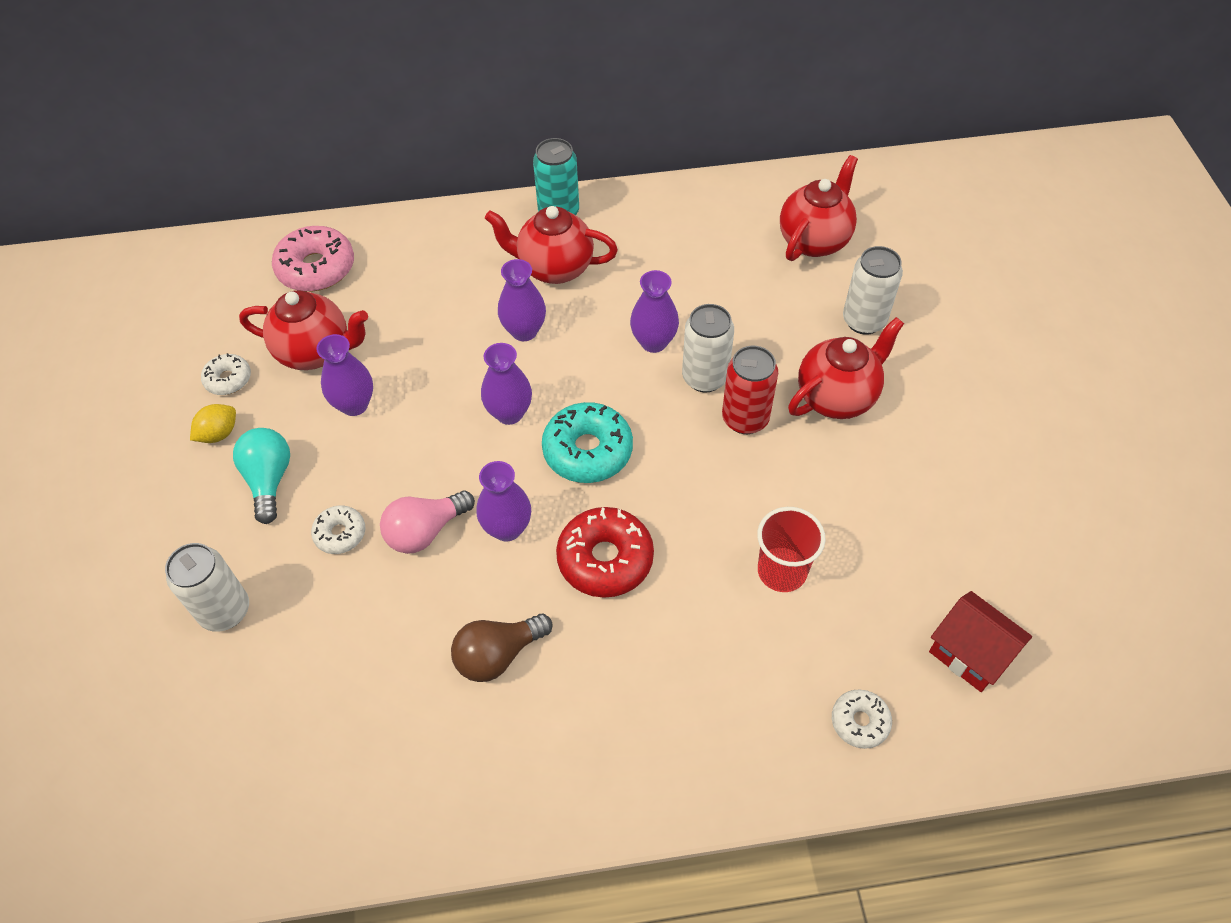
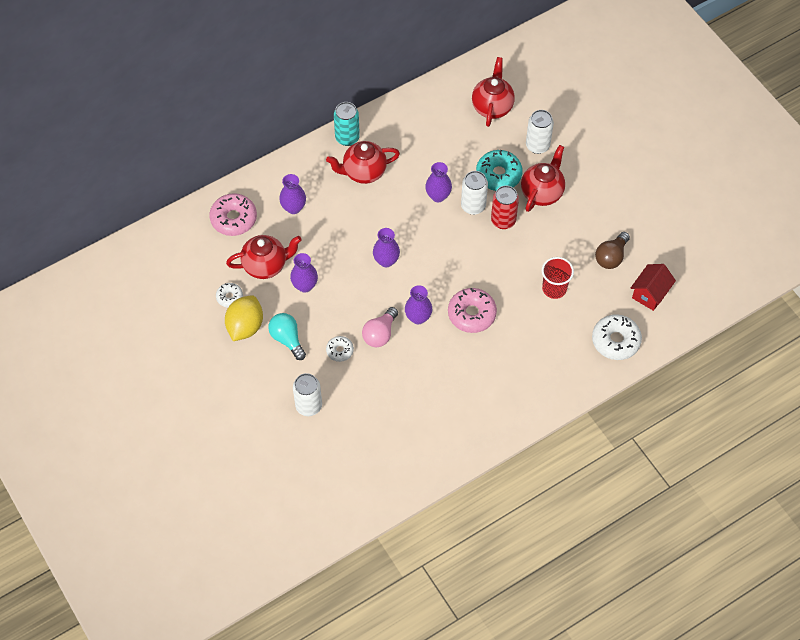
camera: 25 degrees left, 5 degrees up
yellow lemon [190,404,236,443] -> yellow lemon [225,295,263,341], size x1.85
brown light bulb [451,614,553,682] -> brown light bulb moved to [595,232,630,269]
purple vase [498,259,546,341] -> purple vase moved to [279,174,306,214]
turquoise donut [542,402,633,483] -> turquoise donut moved to [476,150,523,191]
red donut [556,507,654,598] -> pink donut [448,288,497,333]
white donut [832,690,892,749] -> white donut [592,314,642,360], size x1.79
red house [929,591,1032,692] -> red house turned 75 degrees counterclockwise [631,264,676,311]

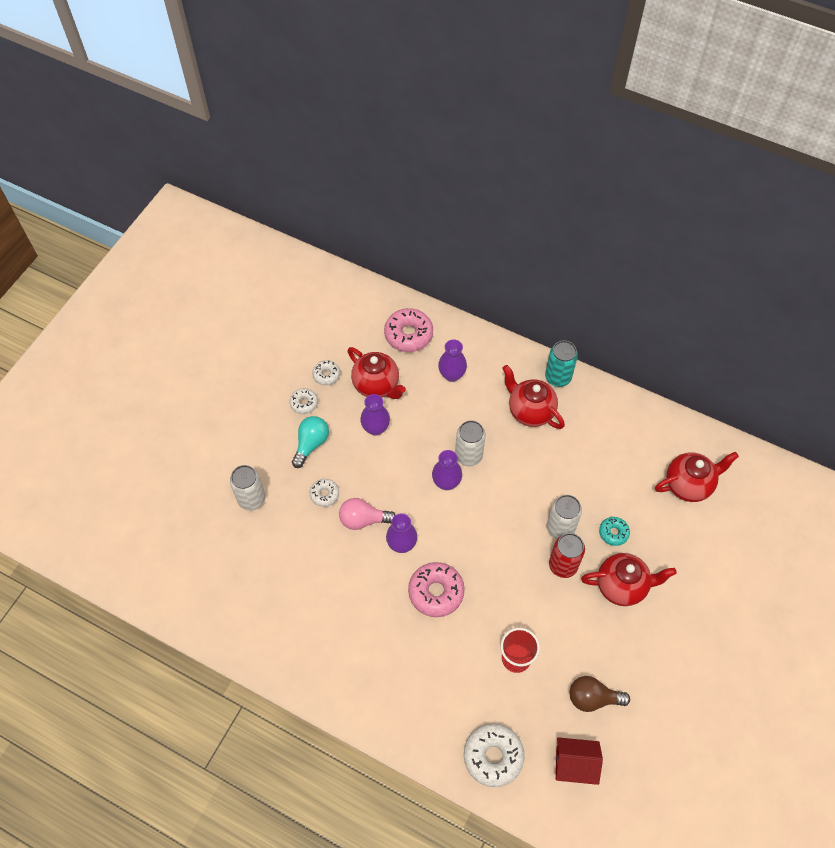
camera: 60 degrees right, 0 degrees up
yellow lemon [225,295,263,341] -> white donut [290,388,318,414]
purple vase [425,162,452,202] -> none
turquoise donut [476,150,523,191] -> turquoise donut [599,517,630,546], size x0.56
white can [526,110,554,154] -> white can moved to [455,420,486,466]

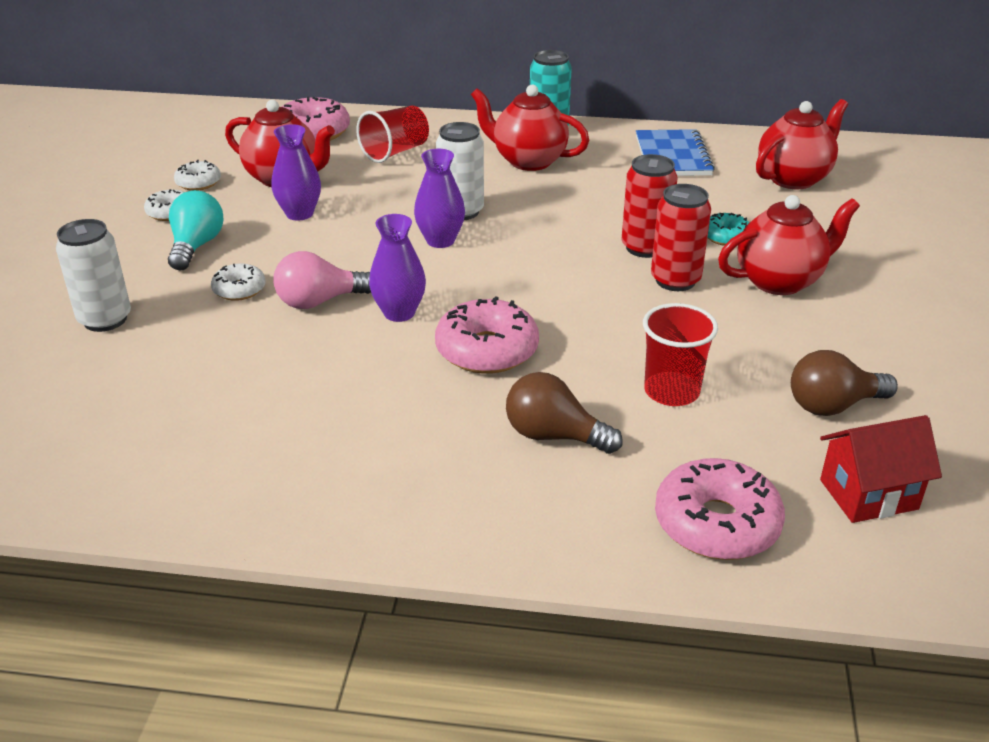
camera: 20 degrees left, 25 degrees down
purple vase [438,339,467,382] -> red cup [356,106,429,163]
white donut [464,724,525,787] -> pink donut [655,458,785,560]
white can [547,495,582,539] -> red can [622,154,677,258]
none -> brown light bulb [506,372,623,454]
none -> blue notebook [636,129,715,176]

